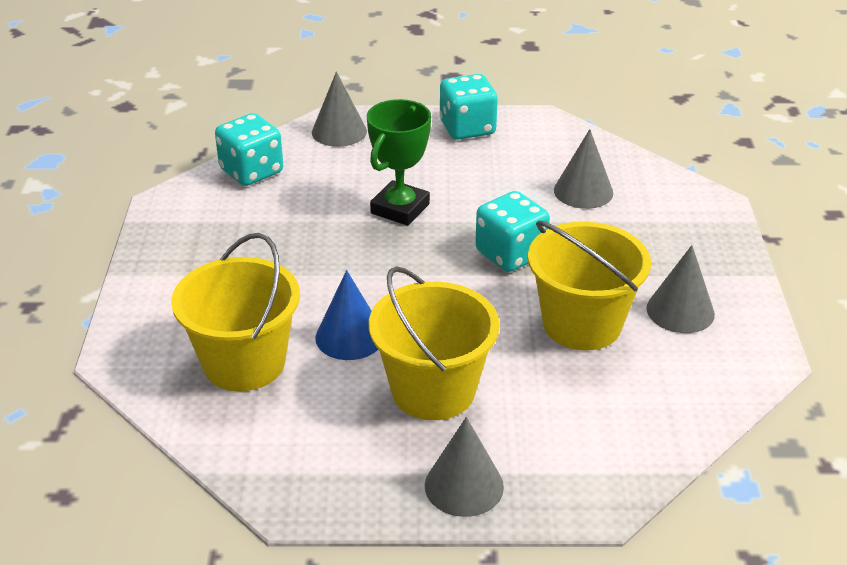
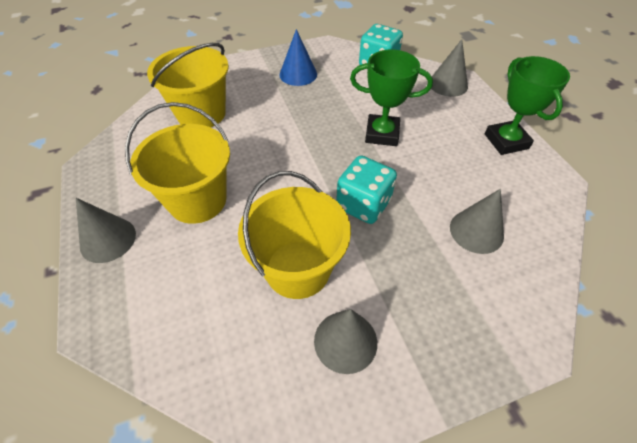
camera: 70 degrees right, 15 degrees up
blue cone [315,270,378,360] -> blue cone moved to [280,29,317,86]
turquoise dice [439,74,498,140] -> green trophy [485,56,570,155]

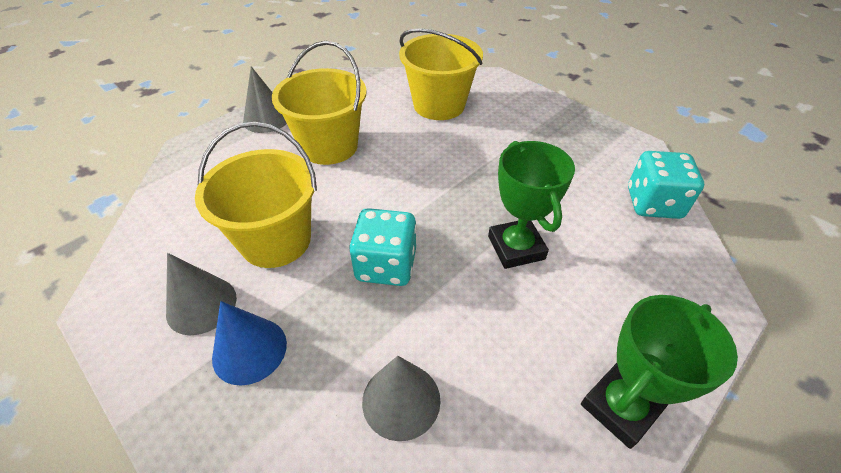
camera: 65 degrees right, 5 degrees down
blue cone [280,29,317,86] -> blue cone moved to [212,301,287,386]
grey cone [431,39,468,97] -> none

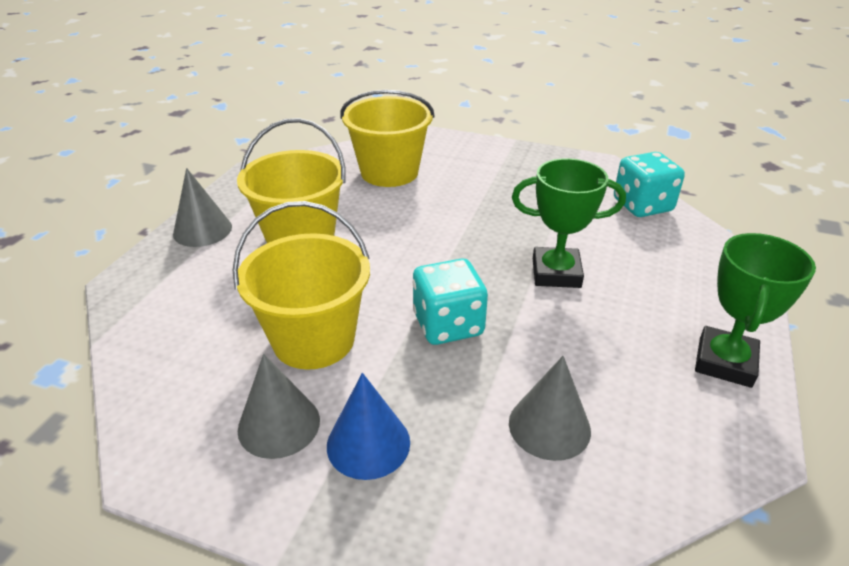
camera: 25 degrees left, 10 degrees down
green trophy [488,141,575,269] -> green trophy turned 45 degrees counterclockwise [512,158,626,288]

